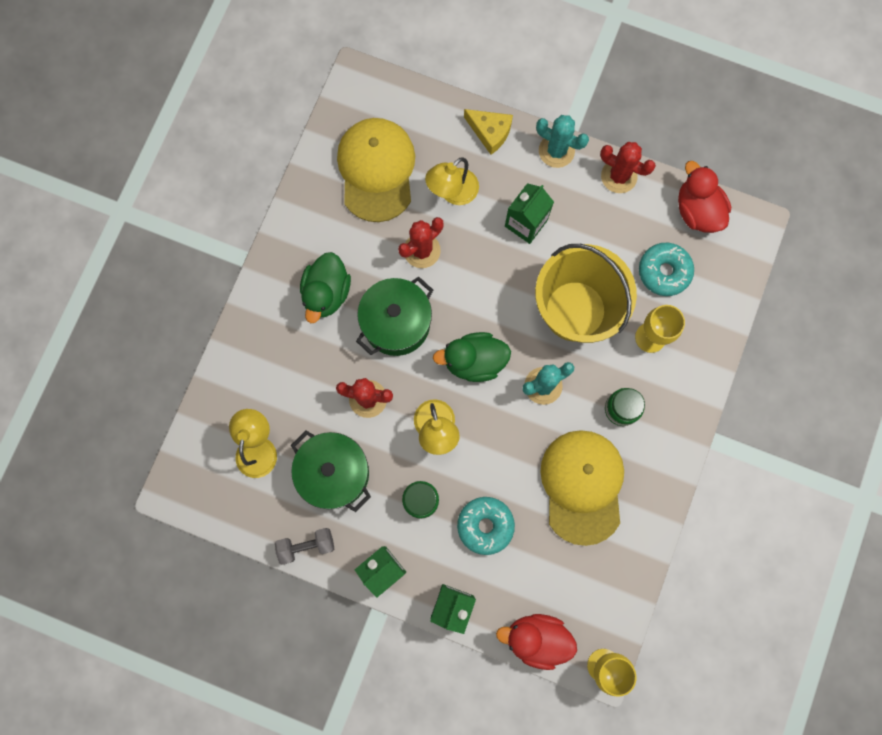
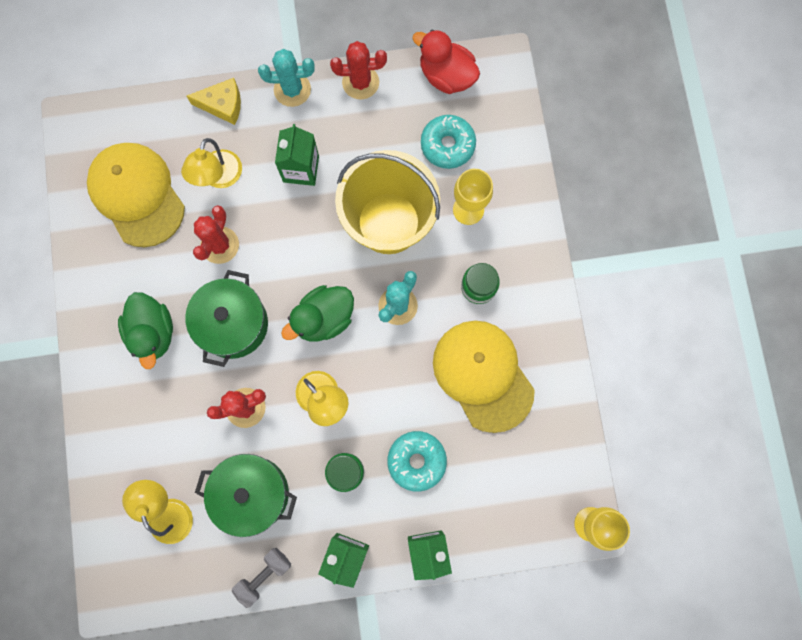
camera: 30 degrees left, 0 degrees up
red duck [496,614,577,670] -> none

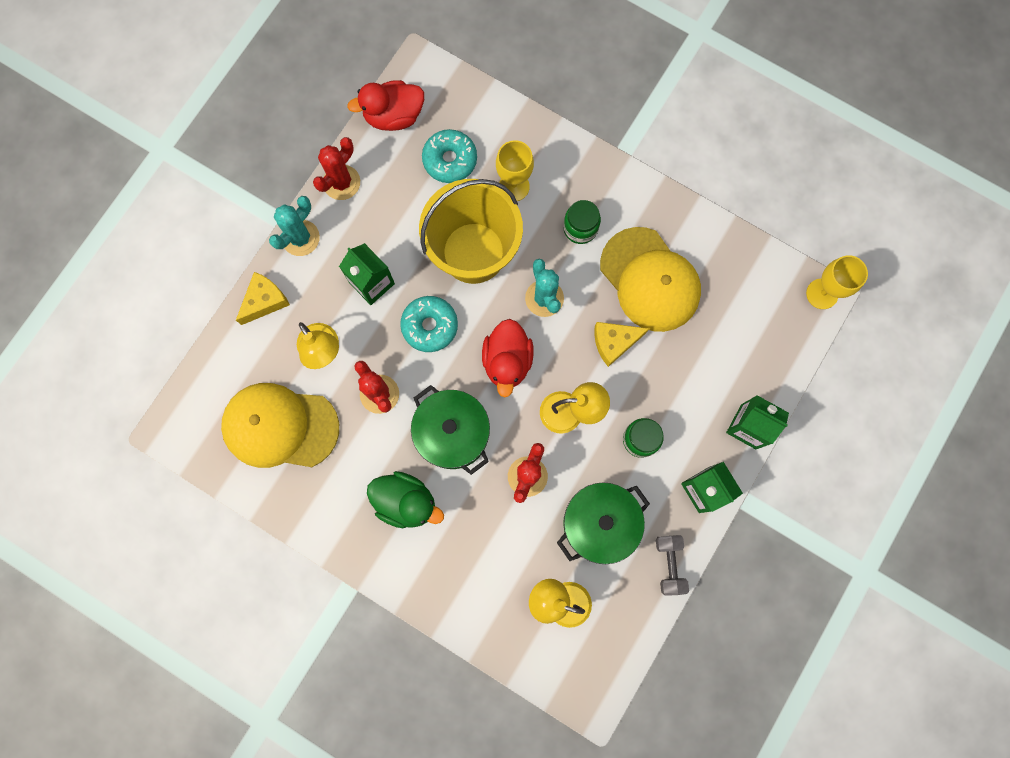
camera: 50 degrees left, 0 degrees up
green duck [281,285,354,341] -> red duck [482,319,534,398]
turquoise donut [387,431,447,492] -> turquoise donut moved to [400,296,458,352]
yellow cap [433,321,535,433] -> yellow cap turned 135 degrees counterclockwise [600,227,701,332]
none -> yellow cheese [594,322,649,367]

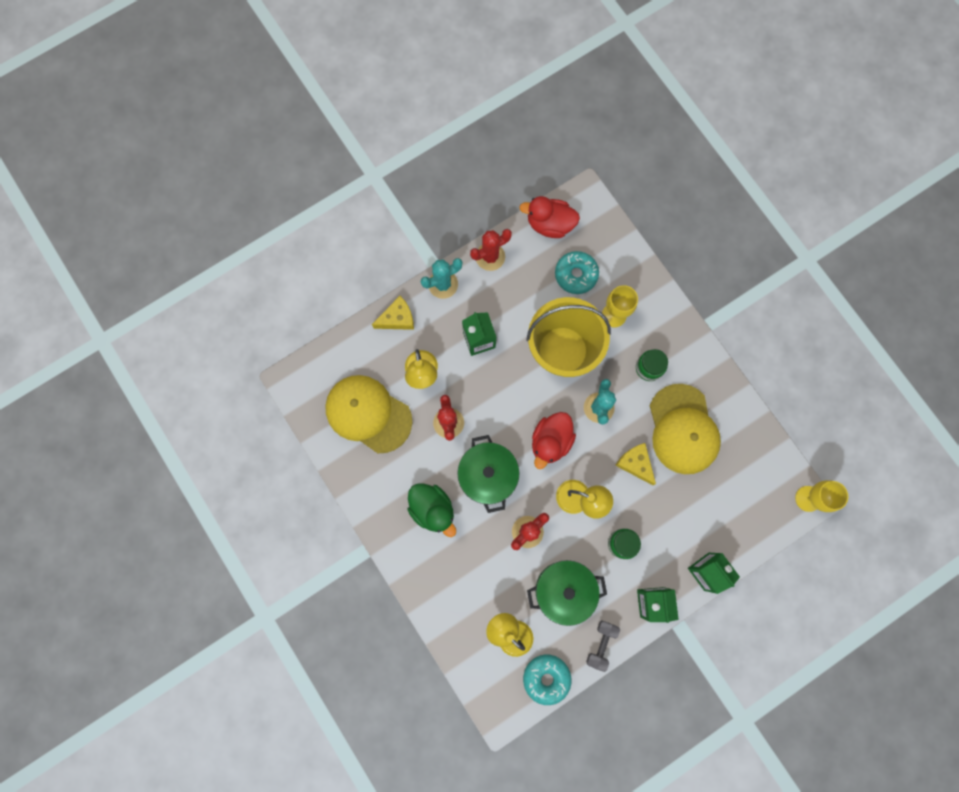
camera: 25 degrees right, 0 degrees up
turquoise donut [400,296,458,352] -> turquoise donut moved to [523,655,571,705]
yellow cheese [594,322,649,367] -> yellow cheese turned 45 degrees clockwise [615,443,656,485]

